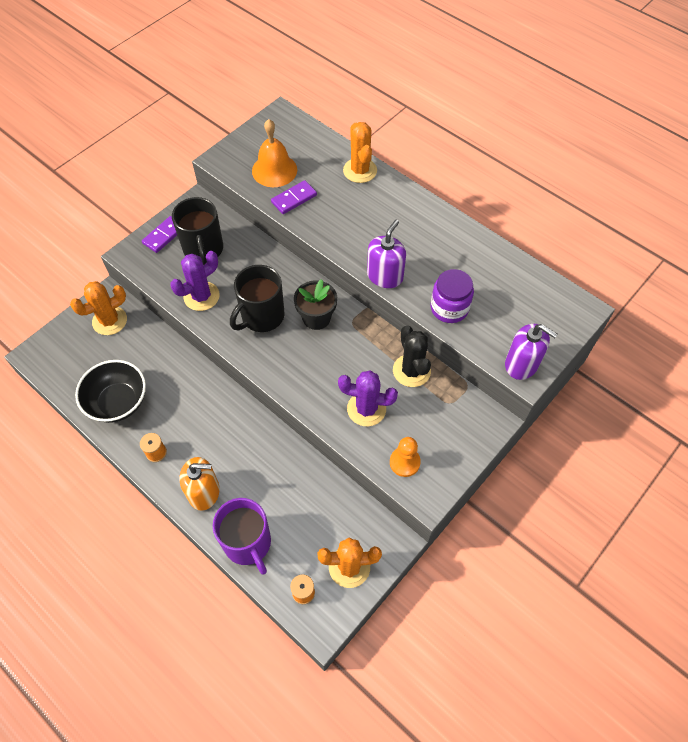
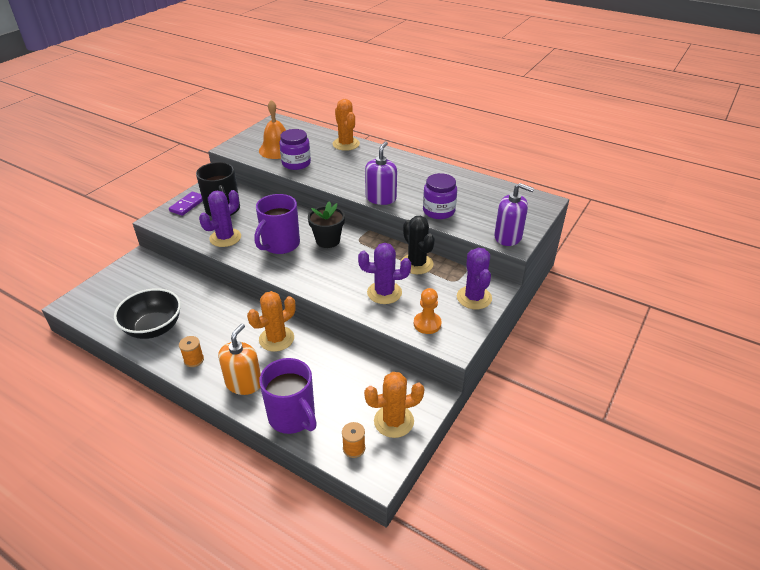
camera: 10 degrees left, 20 degrees down
orange cactus [70,281,127,335] -> orange cactus moved to [247,291,295,352]
orange soap dispenser [179,457,220,511] -> orange soap dispenser turned 60 degrees counterclockwise [218,323,261,395]
black mug [230,265,284,332] -> purple mug [254,194,300,254]
purple domino [271,180,317,214] -> purple jar [279,129,311,170]
none -> purple cactus [457,248,492,309]

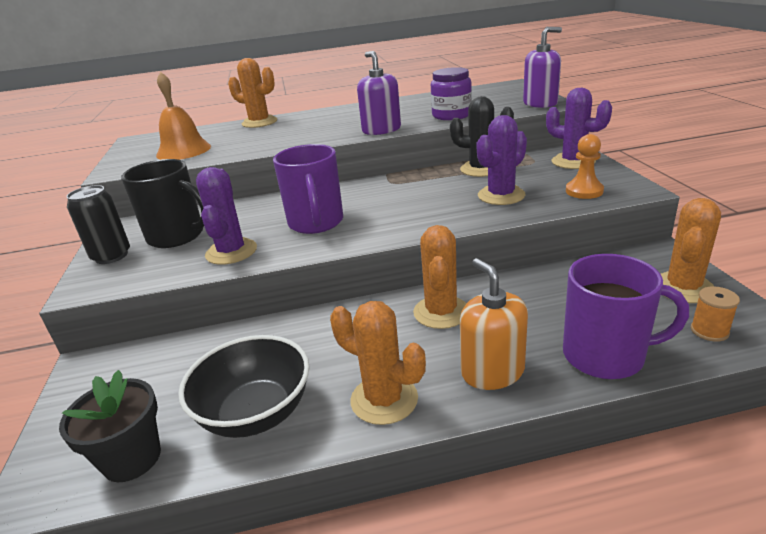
camera: 40 degrees left, 10 degrees down
purple domino [169,192,203,216] -> black can [66,185,130,264]
orange spool [179,336,204,367] -> orange cactus [330,301,426,425]
purple jar [279,129,311,170] -> none
black flower pot [308,201,345,248] -> black flower pot moved to [59,370,161,482]

